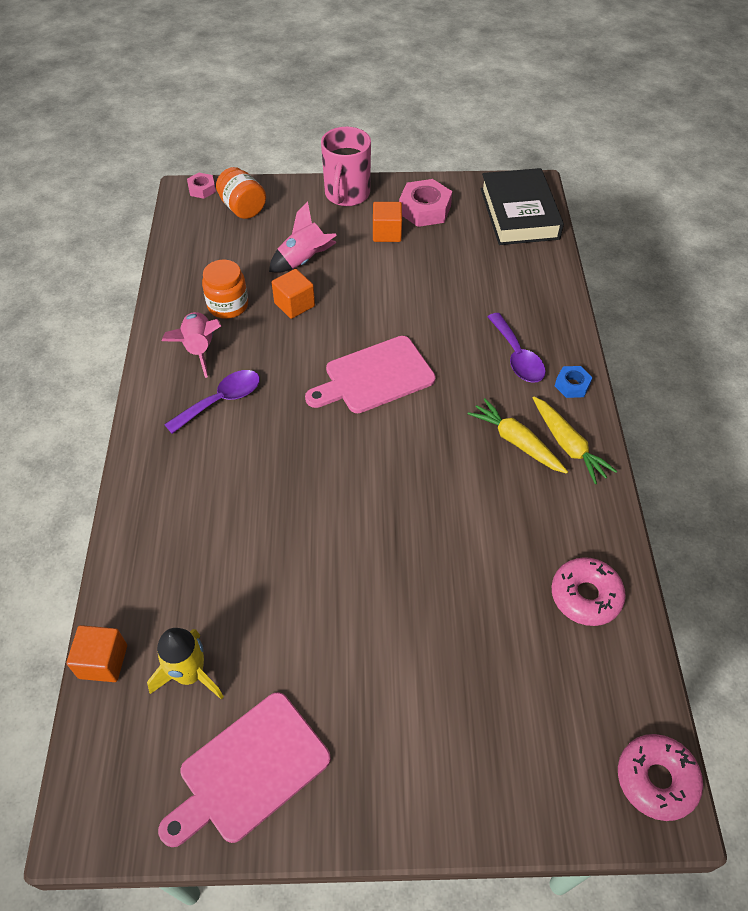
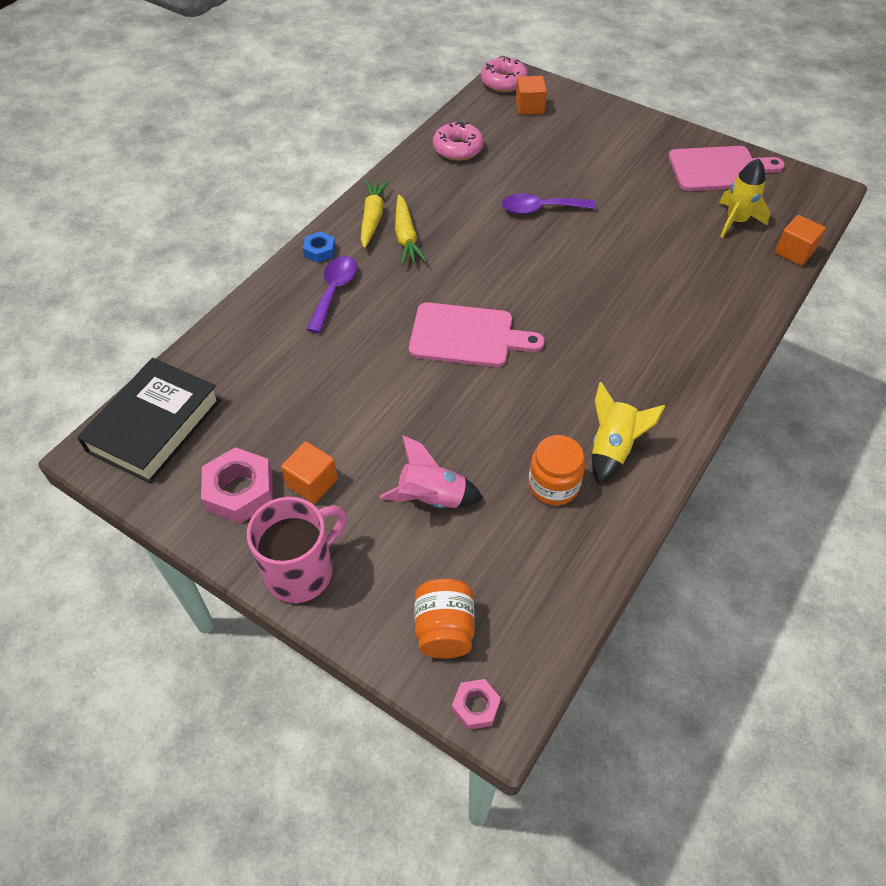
camera: 145 degrees left, 0 degrees up
pink rocket [162,312,221,378] -> yellow rocket [592,382,665,484]
purple spoon [164,370,260,434] -> purple spoon moved to [502,193,596,214]
orange cube [272,269,315,319] -> orange cube moved to [516,76,547,115]

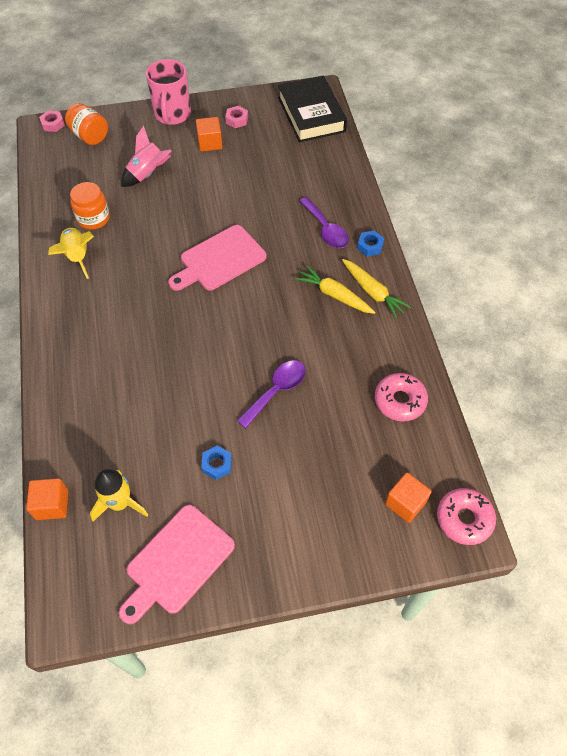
camera: 135 degrees right, 5 degrees up
pink nut [201,447,273,524] -> pink nut [225,106,248,128], size x0.56
none -> blue nut [201,446,232,480]

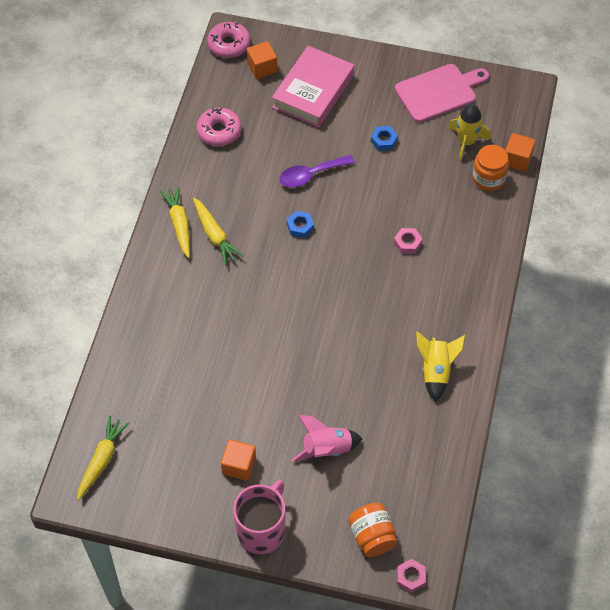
camera: 155 degrees left, 0 degrees up
orange jar [70,182,110,230] -> orange jar moved to [472,145,509,191]
pink cutting board [168,225,267,291] -> none
pink nut [225,106,248,128] -> pink nut moved to [394,228,422,254]
black book [278,76,347,142] -> yellow carrot [77,415,130,501]
purple spoon [299,197,349,248] -> none
blue nut [357,231,384,256] -> blue nut moved to [287,211,314,238]
none -> pink book [272,46,354,128]

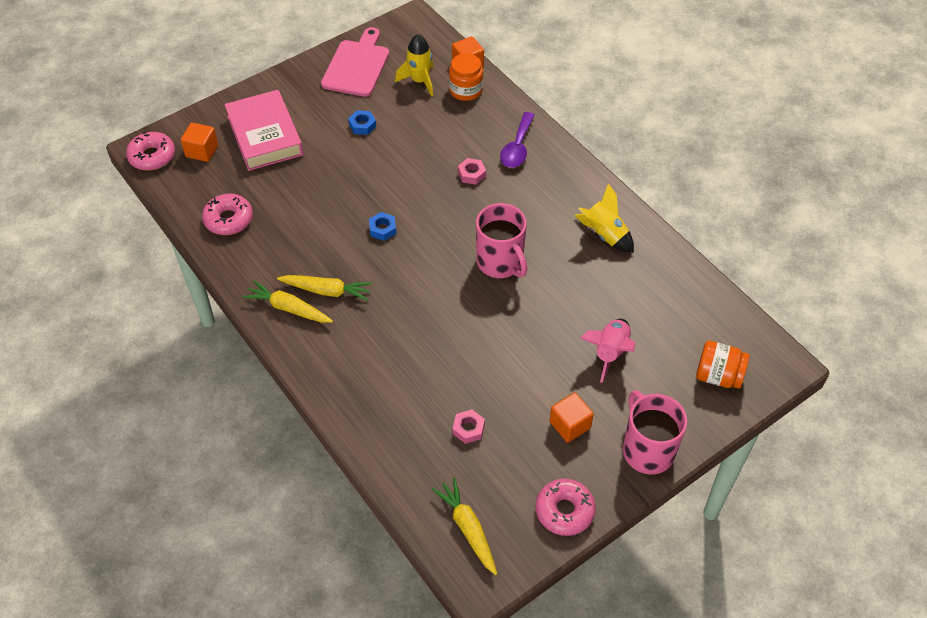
camera: 50 degrees left, 5 degrees down
purple spoon [279,155,355,187] -> purple spoon moved to [500,112,535,168]
pink nut [397,559,426,593] -> pink nut moved to [453,409,485,444]
none -> pink mug [476,203,527,278]
none -> pink donut [536,479,596,536]

